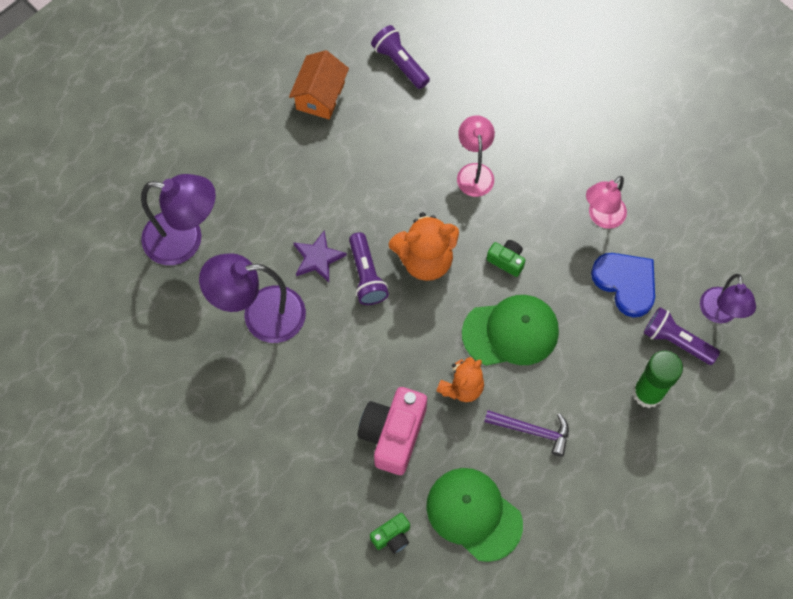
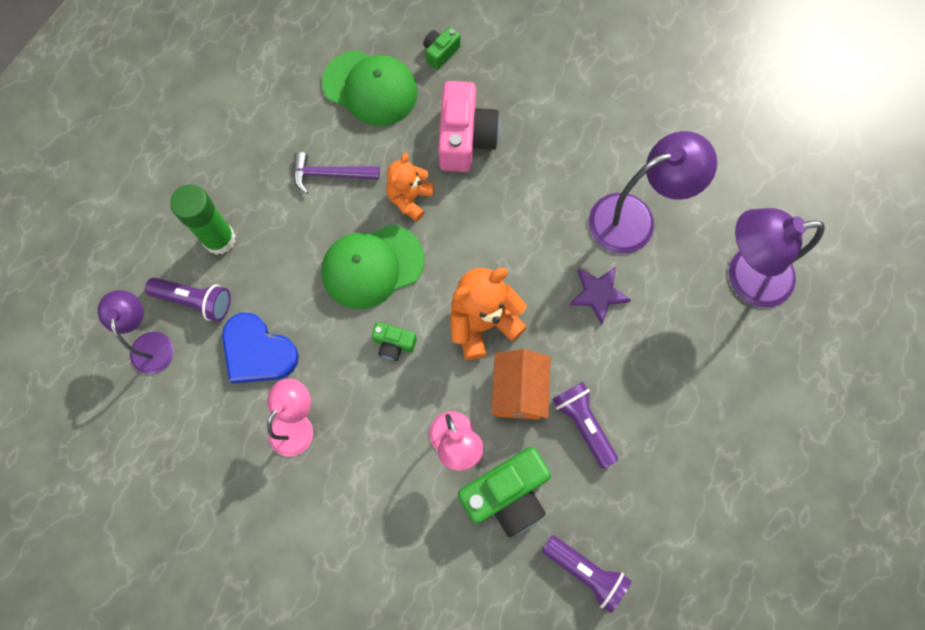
camera: 165 degrees right, 5 degrees up
orange house [289,50,349,120] -> orange house moved to [491,349,551,420]
purple flashlight [349,232,389,305] -> purple flashlight moved to [552,382,618,469]
none -> green camera [458,447,551,537]

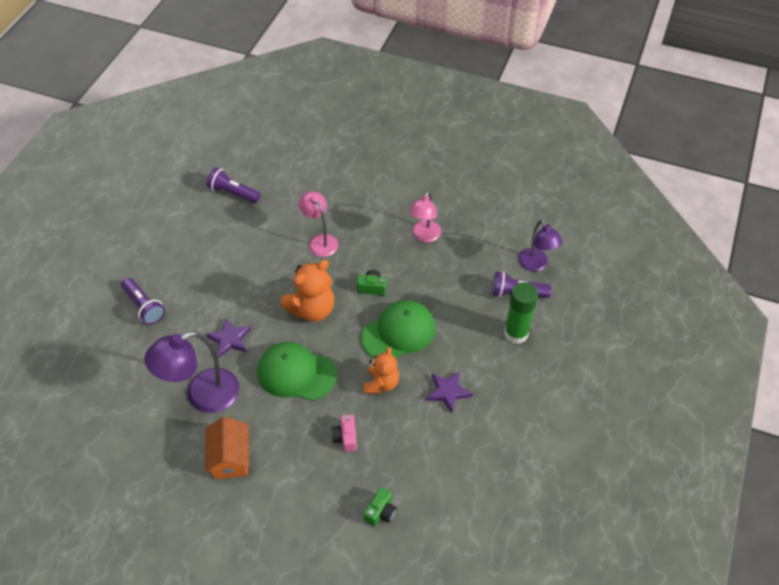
camera: 170 degrees right, 20 degrees down
blue heart [222,313,299,383] -> none
purple hammer [294,152,380,194] -> purple star [426,371,473,414]
green cap [322,50,418,126] -> green cap moved to [258,342,337,401]
pink camera [438,81,500,172] -> pink camera [331,414,357,452], size x0.50
green camera [458,447,551,537] -> none
orange house [491,349,551,420] -> orange house moved to [205,417,249,479]
purple flashlight [552,382,618,469] -> purple flashlight moved to [121,278,165,325]
purple lamp [729,208,825,308] -> none

